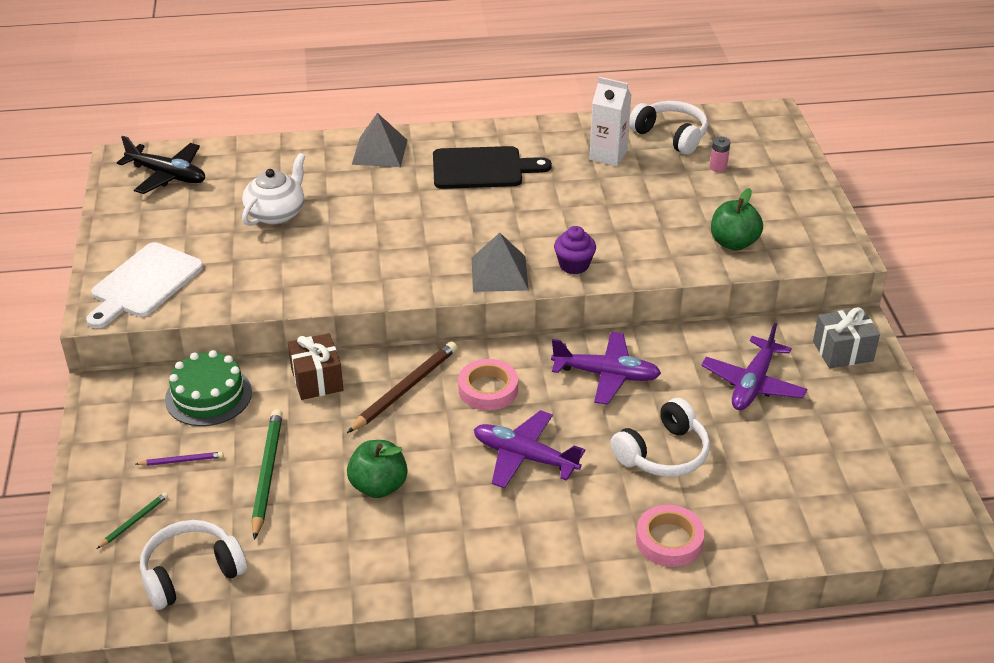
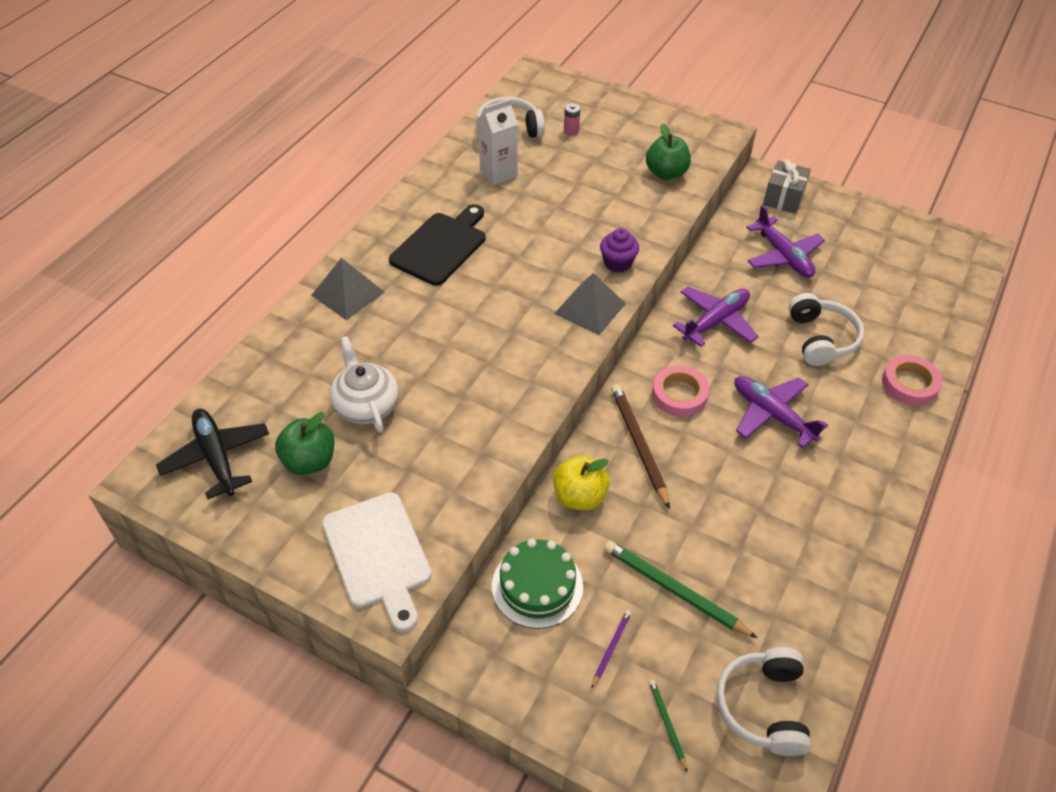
camera: 55 degrees left, 10 degrees up
black plane [117,136,205,194] -> black plane turned 90 degrees counterclockwise [156,409,269,499]
brown gift [288,333,343,400] -> yellow apple [553,456,610,510]
green apple [347,440,408,498] -> green apple moved to [275,412,334,475]
purple plane [474,410,585,489] -> purple plane turned 75 degrees clockwise [734,376,828,448]

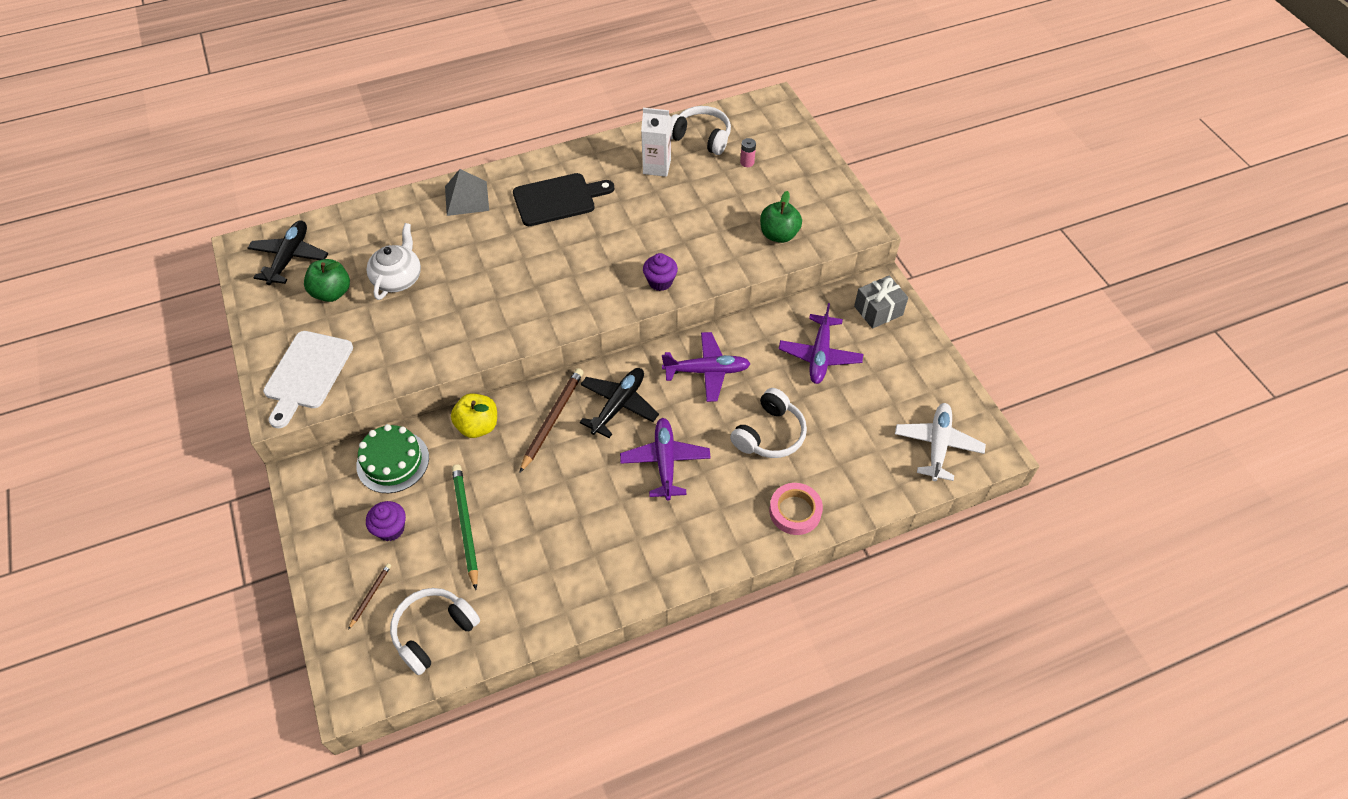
camera: 40 degrees right, 5 degrees up
grey pyramid [554,273,626,335] -> none
purple pencil [591,610,631,689] -> purple cupcake [366,501,406,541]
green pencil [649,679,687,772] -> brown pencil [348,563,391,630]
pink tape [652,365,709,417] -> black plane [580,368,659,438]
none -> white plane [895,403,986,481]

